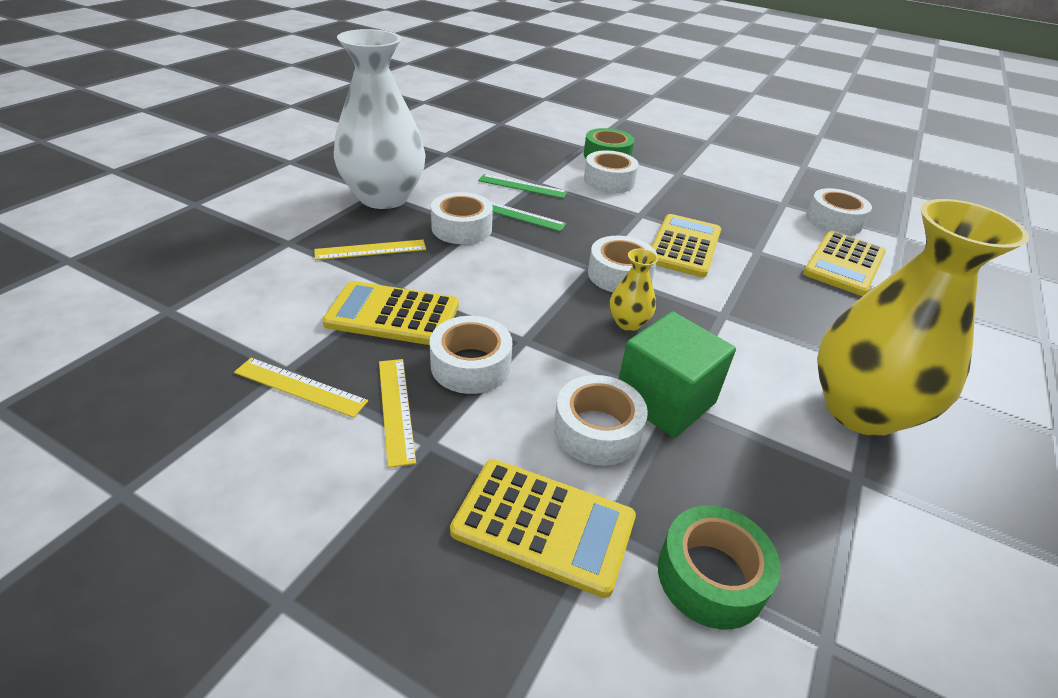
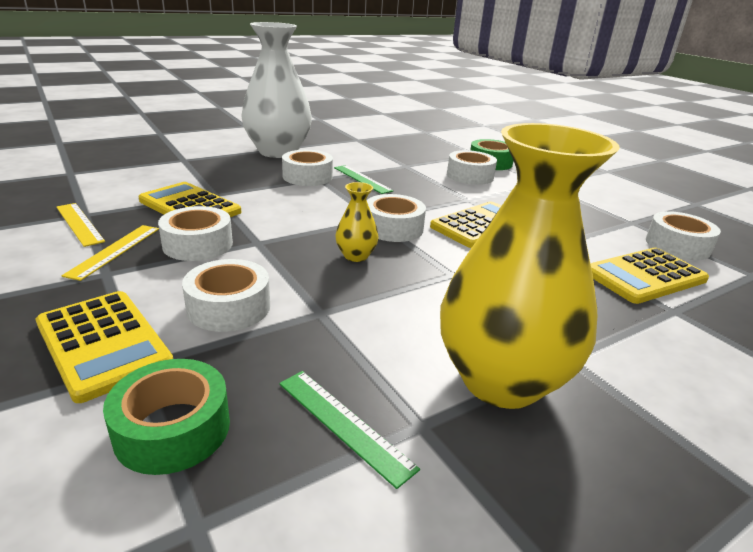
camera: 30 degrees right, 10 degrees down
yellow ruler [314,240,426,260] -> none
green ruler [478,174,567,198] -> green ruler moved to [279,371,420,489]
green cube [619,312,736,438] -> none

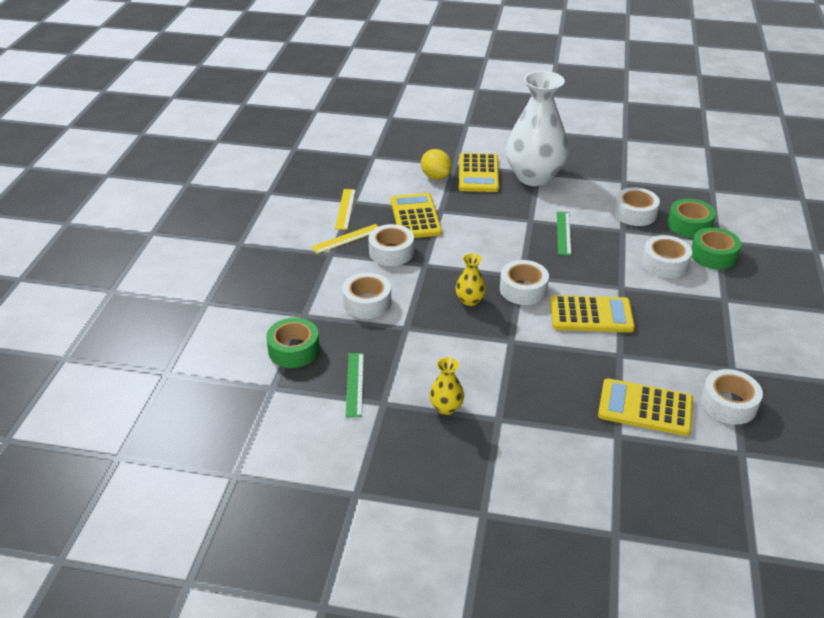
camera: 45 degrees right, 10 degrees up
yellow calculator [36,291,173,403] -> yellow calculator moved to [459,153,499,192]
white tape [282,150,333,186] -> white tape moved to [614,187,660,226]
yellow vase [440,123,620,409] -> yellow vase [429,357,464,415], size x0.42
none -> yellow lemon [421,149,452,180]
none -> green tape [668,199,716,238]

